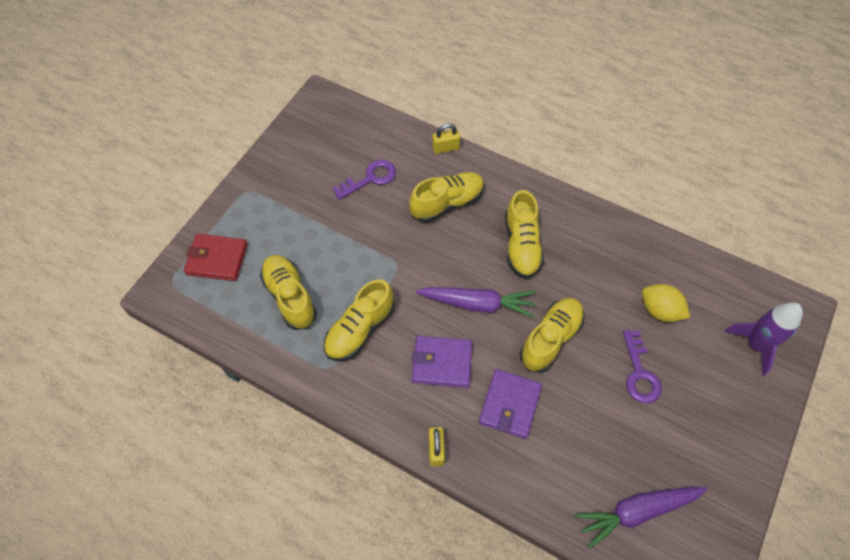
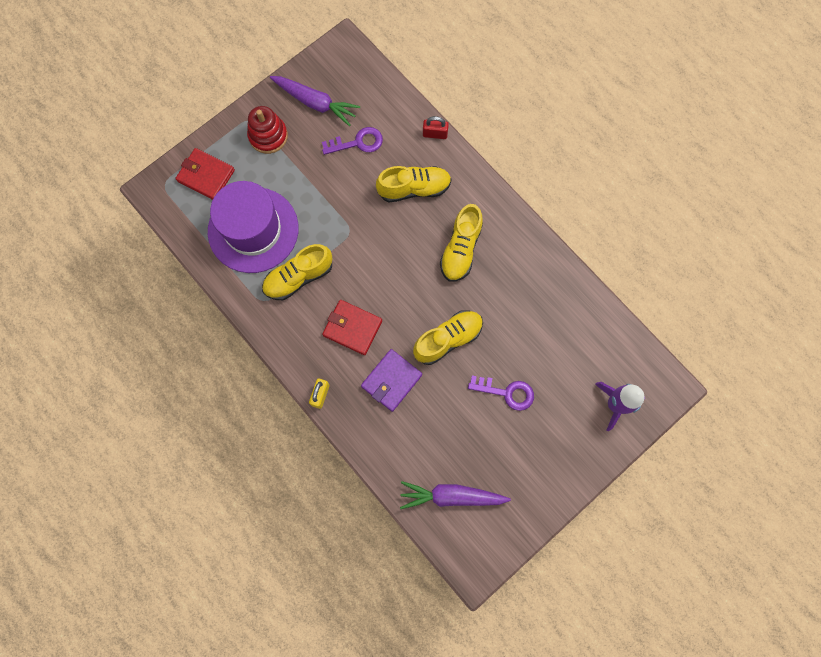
camera: 20 degrees right, 15 degrees up
yellow shoe [260,255,317,330] -> purple hat [208,181,299,273]
purple wallet [412,336,472,388] -> red wallet [322,300,382,355]
purple carrot [416,287,535,318] -> purple carrot moved to [270,76,360,126]
yellow padlock [432,124,460,154] -> red padlock [423,116,449,139]
purple key [623,330,662,403] -> purple key turned 90 degrees counterclockwise [468,375,534,411]
yellow lemon [642,284,690,322] -> none
none -> red stacking toy [247,106,288,154]

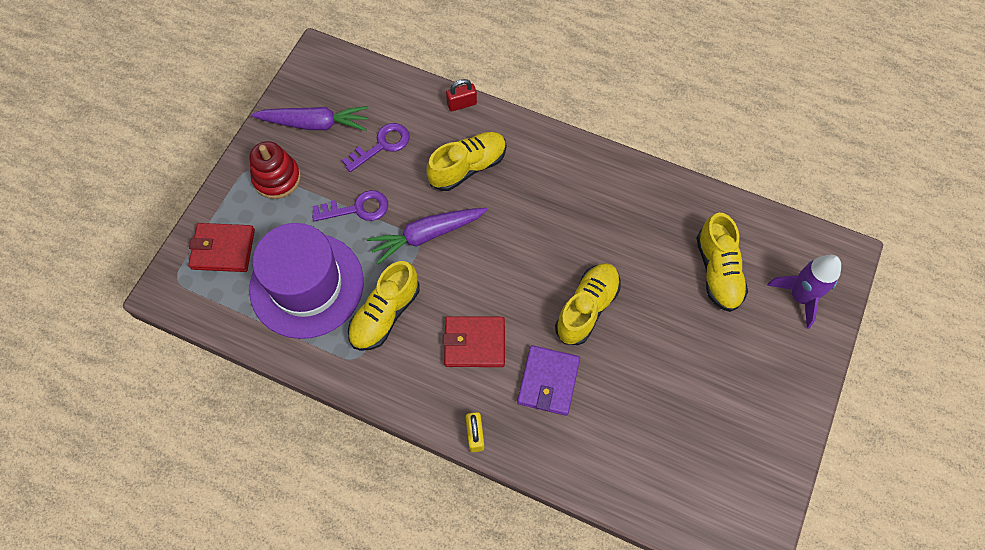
camera: 25 degrees left, 10 degrees down
purple carrot [400,481,511,509] -> purple carrot moved to [366,208,488,265]
yellow shoe [440,204,483,282] -> yellow shoe moved to [697,213,748,312]
purple key [468,375,534,411] -> purple key moved to [312,190,388,221]

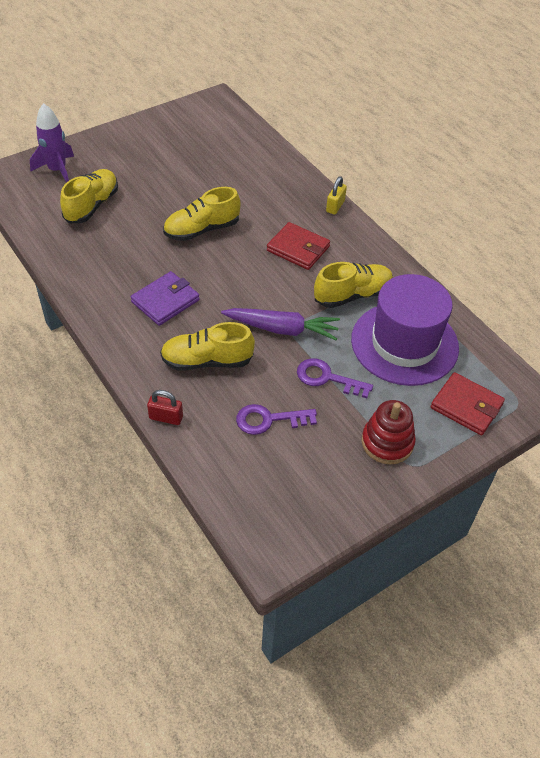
camera: 150 degrees left, 15 degrees down
purple carrot [251,106,369,131] -> none
purple wallet [517,345,580,416] -> purple wallet moved to [131,271,200,326]

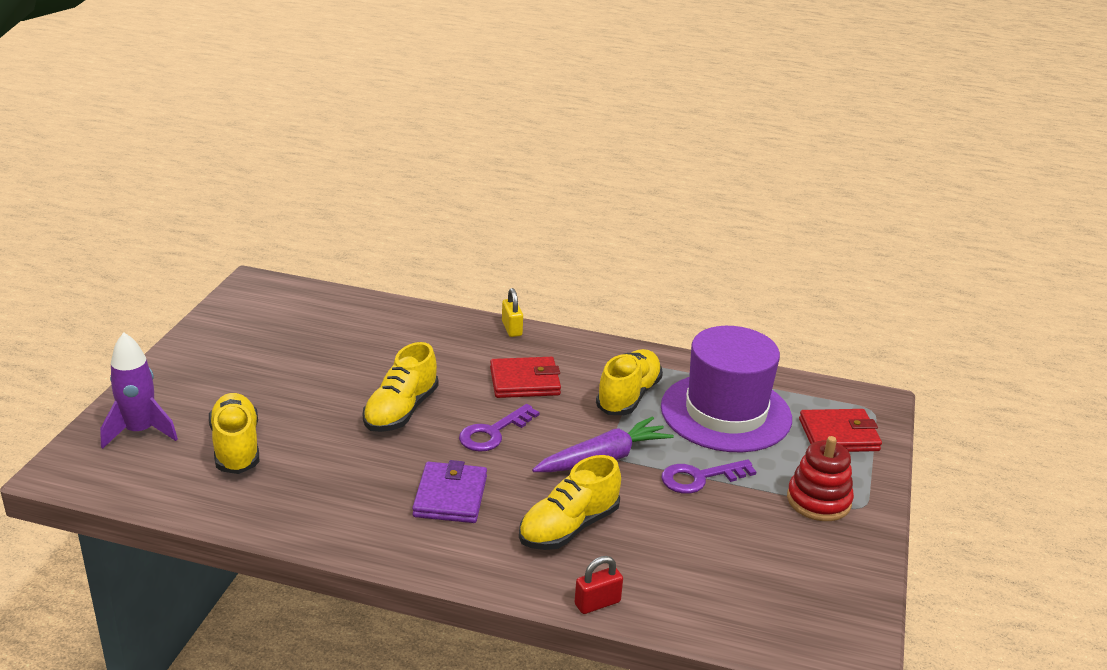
camera: 40 degrees left, 20 degrees down
purple key [236,404,317,435] -> purple key moved to [459,404,540,452]

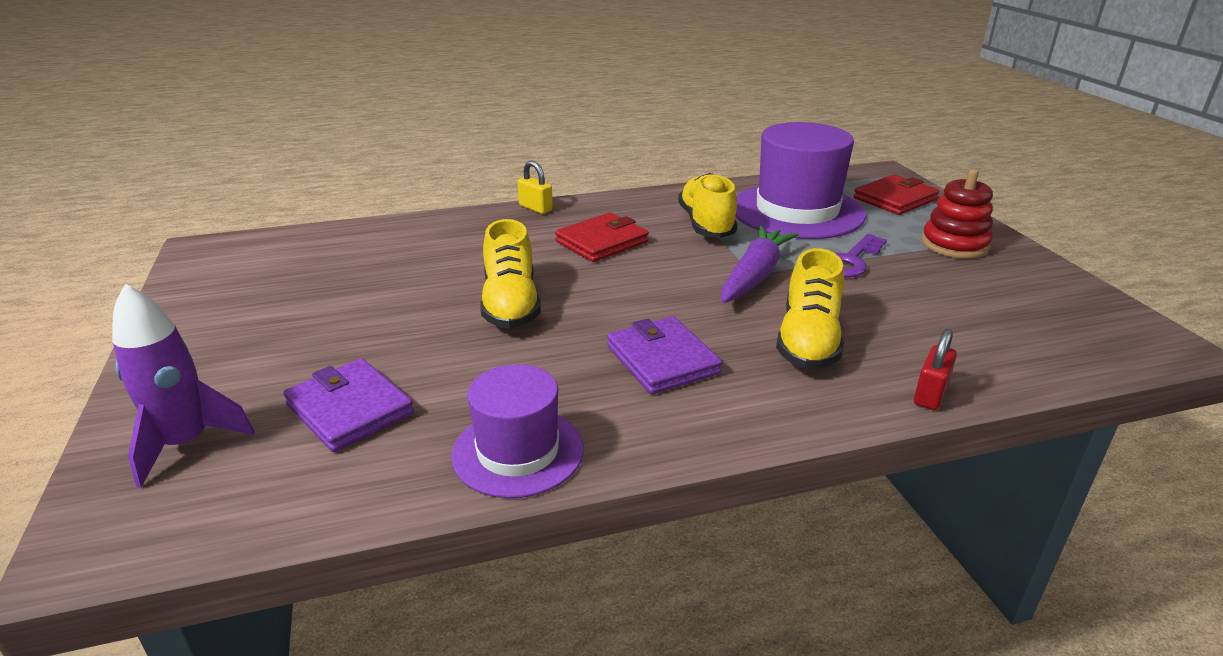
camera: 30 degrees left, 0 degrees up
yellow shoe [209,393,259,474] -> purple wallet [283,358,414,452]
purple key [459,404,540,452] -> none
none -> purple hat [451,364,584,498]

